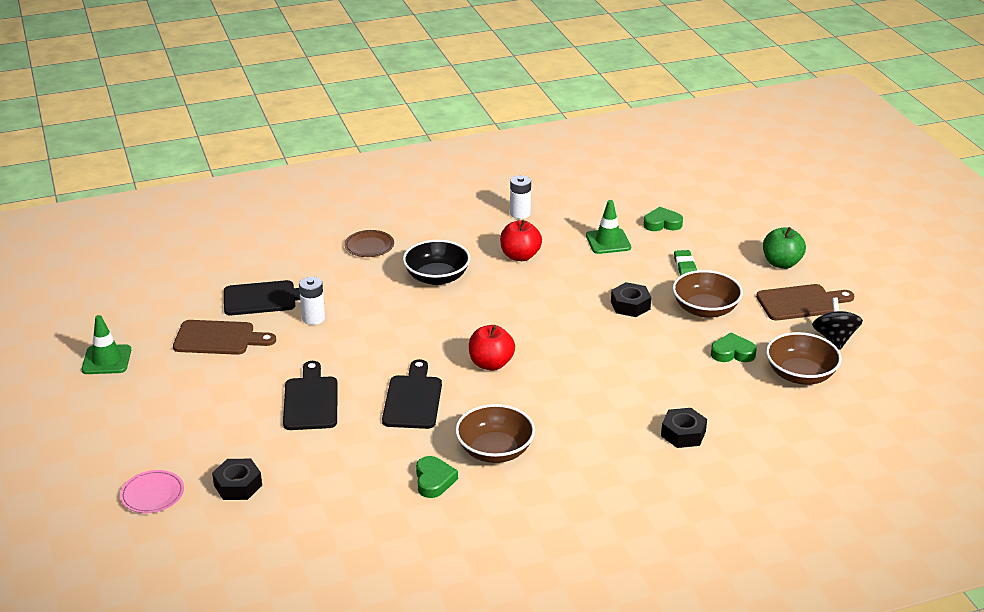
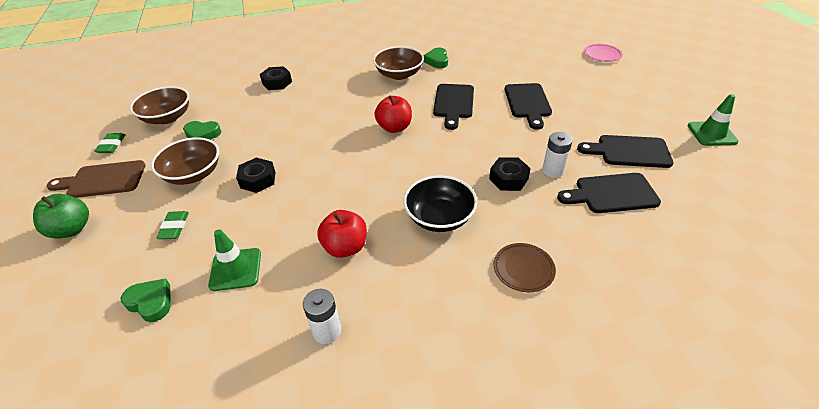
camera: 175 degrees left, 10 degrees up
brown cutting board [173,320,276,355] -> black cutting board [577,135,674,168]
black nut [212,459,262,500] -> black nut moved to [489,157,531,191]
green heart [643,207,683,231] -> green heart turned 150 degrees counterclockwise [121,278,171,322]
black spinning top [812,298,863,350] -> green eraser [95,133,126,153]

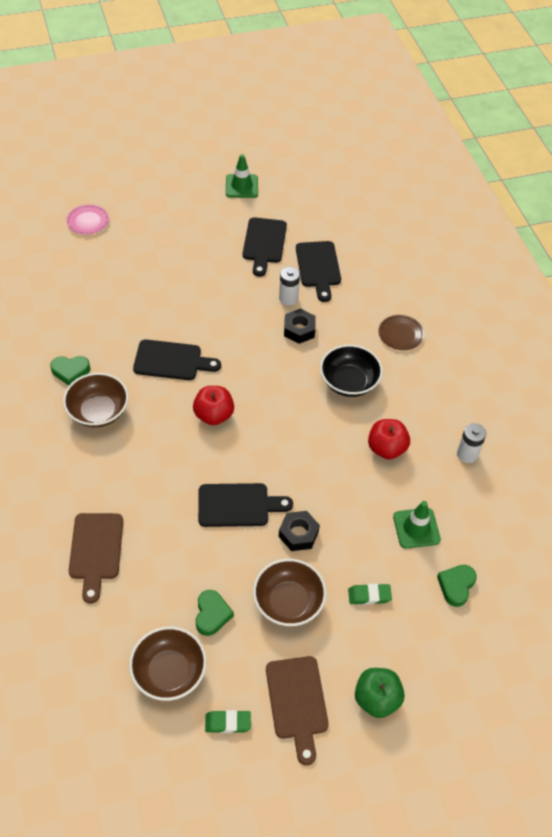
camera: 95 degrees left, 10 degrees up
black nut [260,66,292,90] -> brown cutting board [69,513,123,604]
black cutting board [505,83,552,130] -> black cutting board moved to [198,483,293,527]

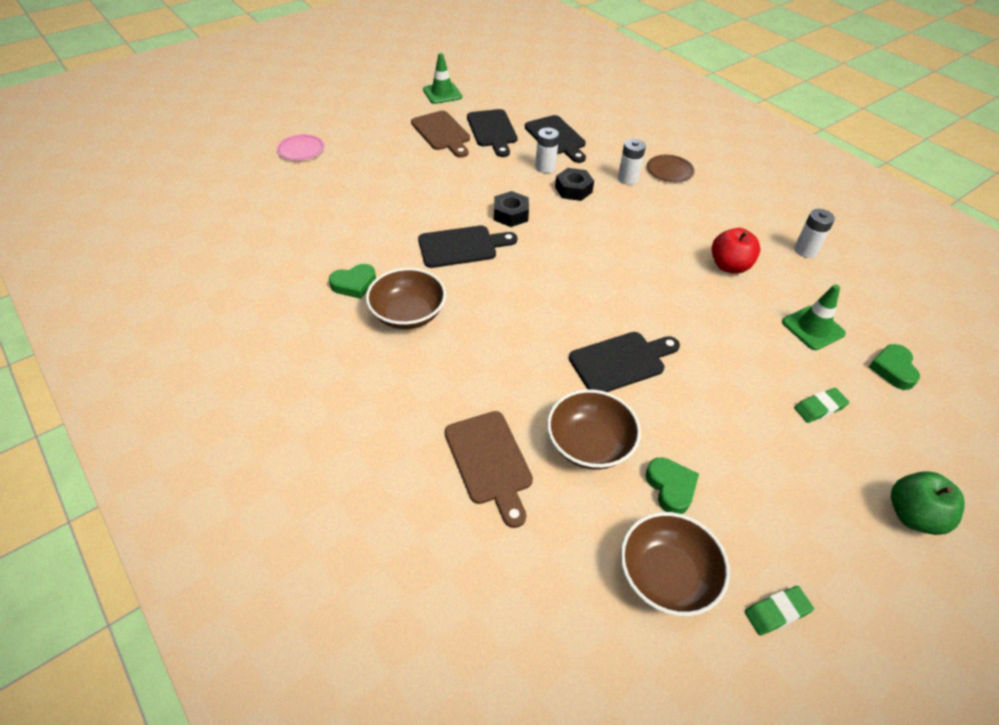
camera: 20 degrees left, 5 degrees down
red apple [193,386,234,425] -> none
brown bowl [253,559,326,626] -> brown bowl moved to [547,389,641,470]
brown cutting board [266,656,329,766] -> brown cutting board moved to [411,111,470,158]
black nut [279,511,320,551] -> black nut moved to [494,191,529,227]
black bowl [320,345,383,397] -> none
none -> white battery [618,139,646,185]

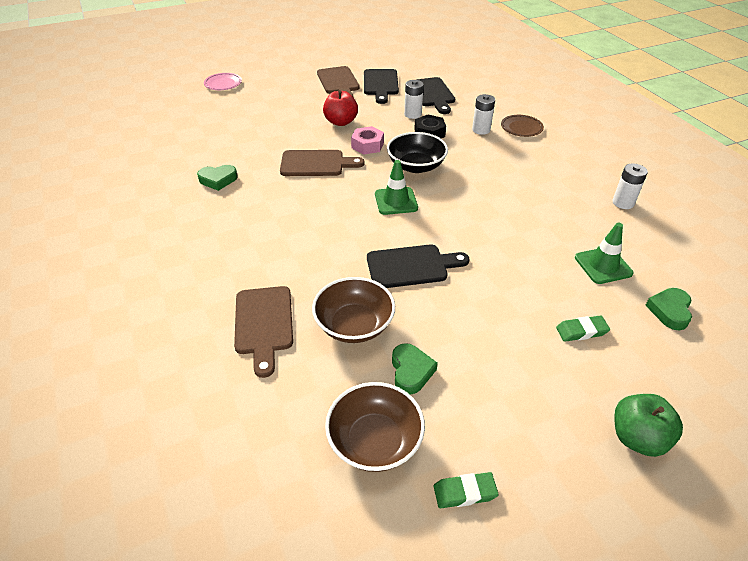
camera: 15 degrees right, 5 degrees down
brown bowl [366,268,446,329] -> none
black cutting board [418,226,517,268] -> brown cutting board [280,150,364,176]
green traffic cone [423,53,462,104] -> green traffic cone moved to [375,160,418,215]
black nut [494,191,529,227] -> pink nut [351,126,384,155]
red apple [712,228,760,274] -> red apple moved to [323,90,358,126]
none -> black bowl [387,132,448,173]

